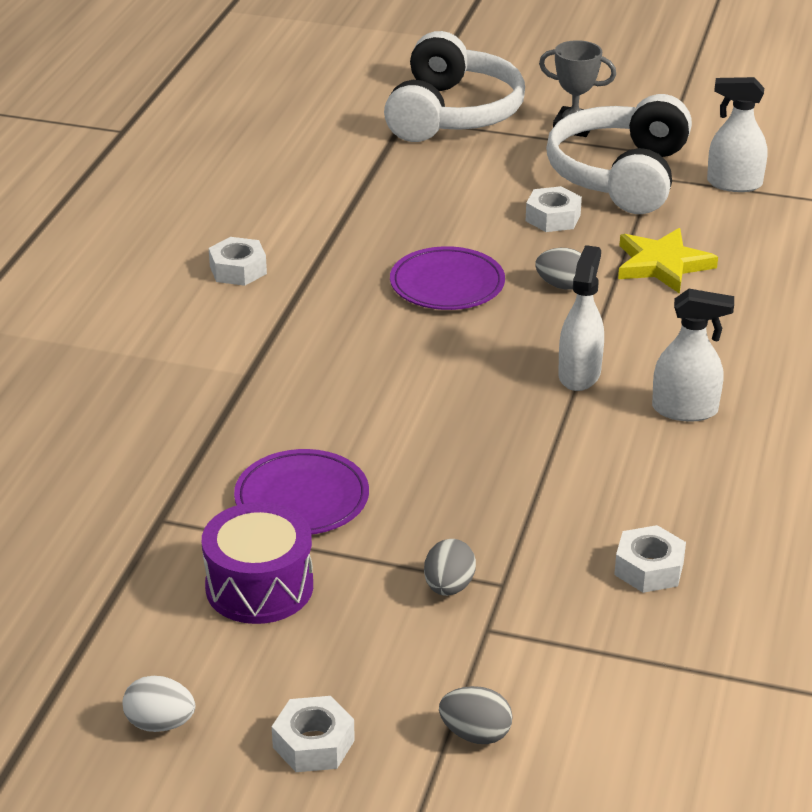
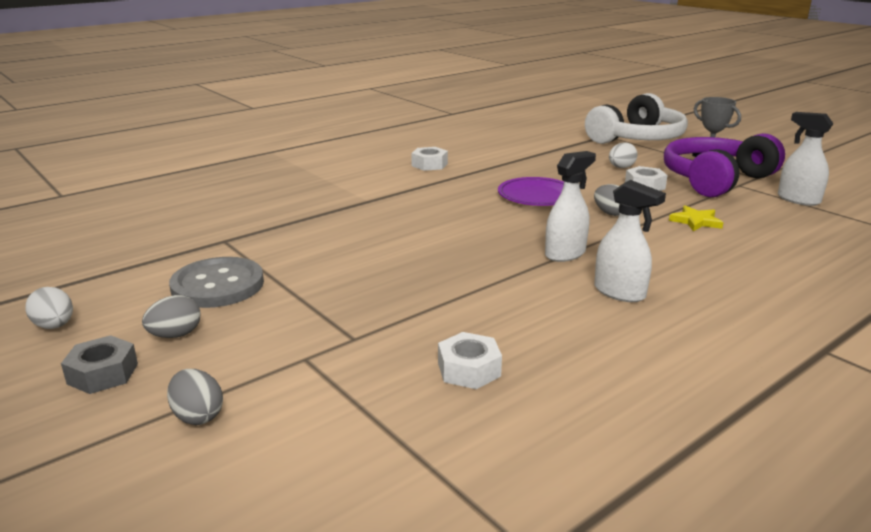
camera: 35 degrees right, 10 degrees down
purple drum [202,502,313,624] -> grey button [169,257,264,308]
purple plate [234,449,369,535] -> none
white nut [272,696,355,772] -> grey nut [61,335,138,394]
grey egg [424,539,476,596] -> grey egg moved to [142,295,201,338]
white headphones [546,94,692,214] -> purple headphones [664,133,785,197]
yellow star [618,228,718,294] -> yellow star [669,205,724,231], size x0.65
none -> white egg [609,142,638,168]

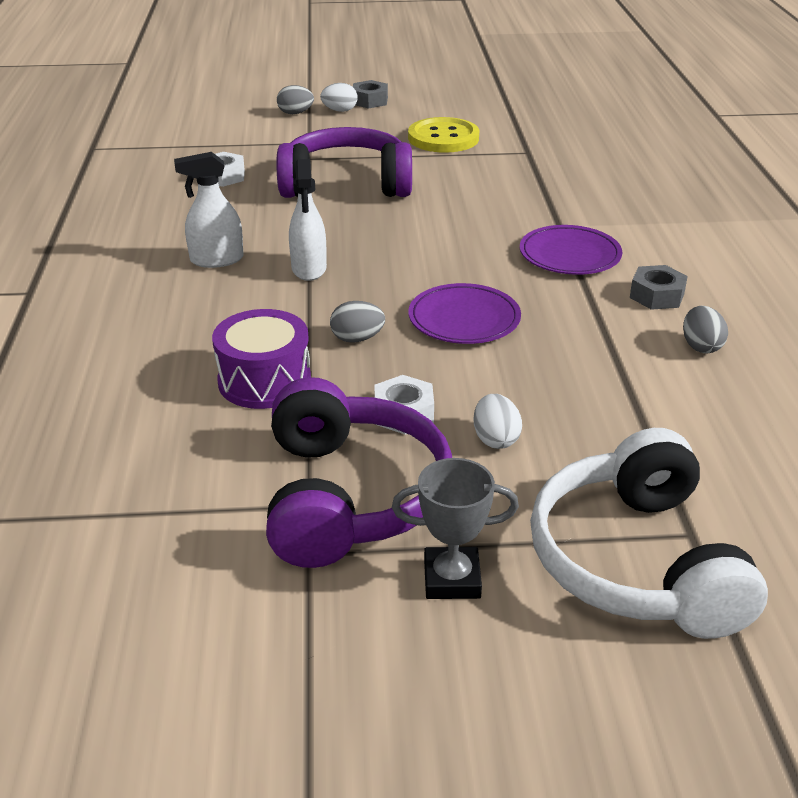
camera: 125 degrees right, 10 degrees up
white egg [25,287,73,329] -> white egg moved to [320,83,358,112]
grey egg [142,295,201,338] -> grey egg moved to [683,306,728,353]
grey button [169,257,264,308] -> yellow button [408,117,479,153]
white nut [411,147,448,171] -> grey nut [630,265,688,310]
yellow star [669,205,724,231] -> purple drum [212,309,311,409]
white spray bottle [778,112,833,206] -> none
none -> purple headphones [277,127,412,198]
none -> purple plate [520,225,623,275]

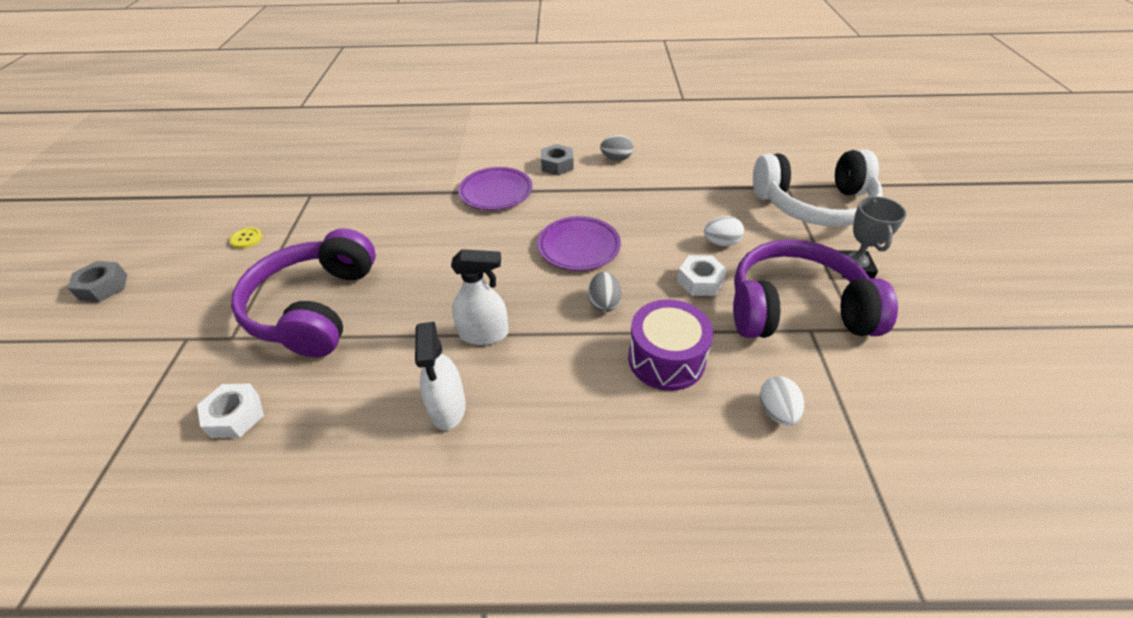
camera: 85 degrees left, 10 degrees up
grey egg [277,85,314,114] -> none
white egg [320,83,358,112] -> white egg moved to [760,376,804,426]
yellow button [408,117,479,153] -> yellow button [229,227,262,249], size x0.42

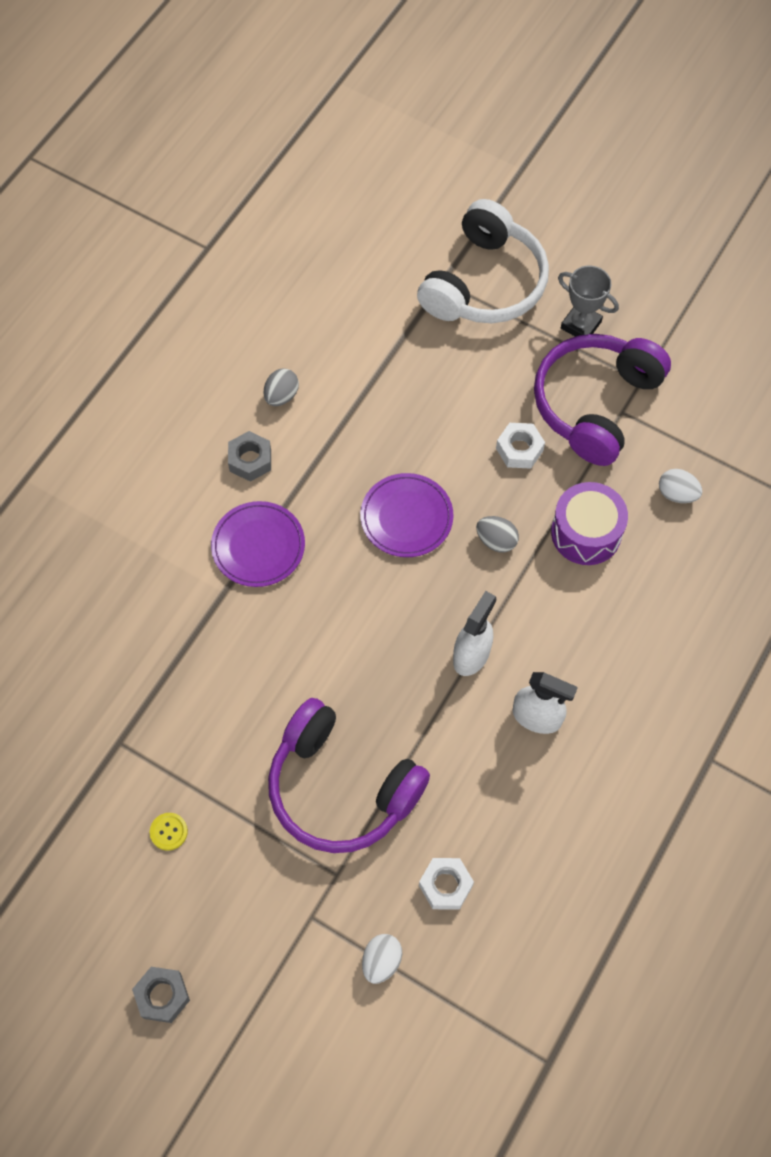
camera: 60 degrees left, 20 degrees up
white egg [704,216,744,246] -> white egg moved to [362,934,402,984]

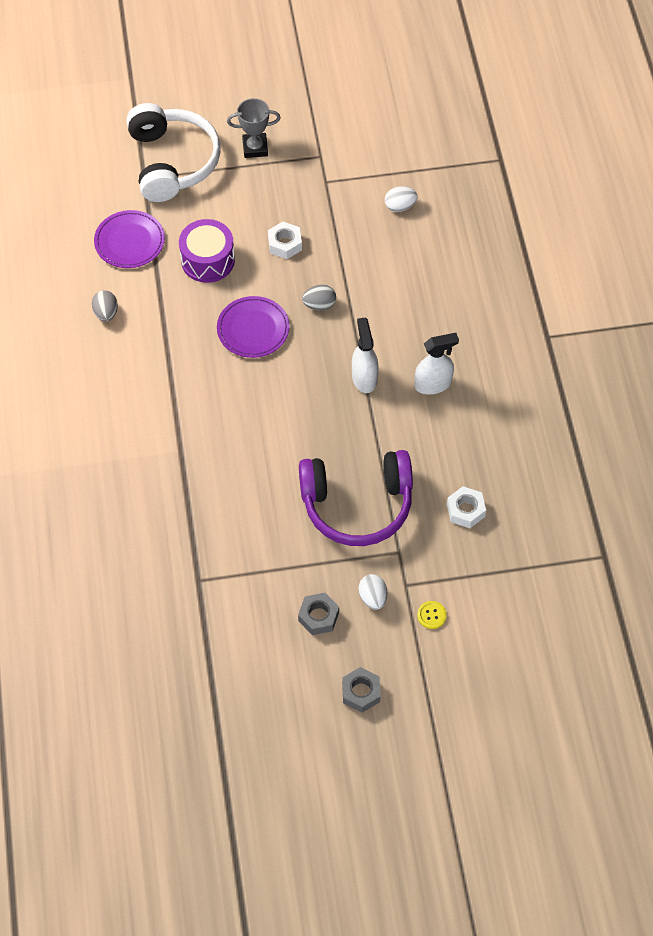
camera: 40 degrees left, 5 degrees down
yellow button [150,813,188,851] -> yellow button moved to [417,601,447,629]
purple plate [211,501,305,587] -> purple plate moved to [94,210,165,268]
grey nut [228,431,271,482] -> grey nut moved to [298,593,339,635]
white egg [362,934,402,984] -> white egg moved to [359,574,387,610]
purple headphones [534,334,671,466] -> none
purple drum [551,482,628,565] -> purple drum moved to [179,219,235,283]

